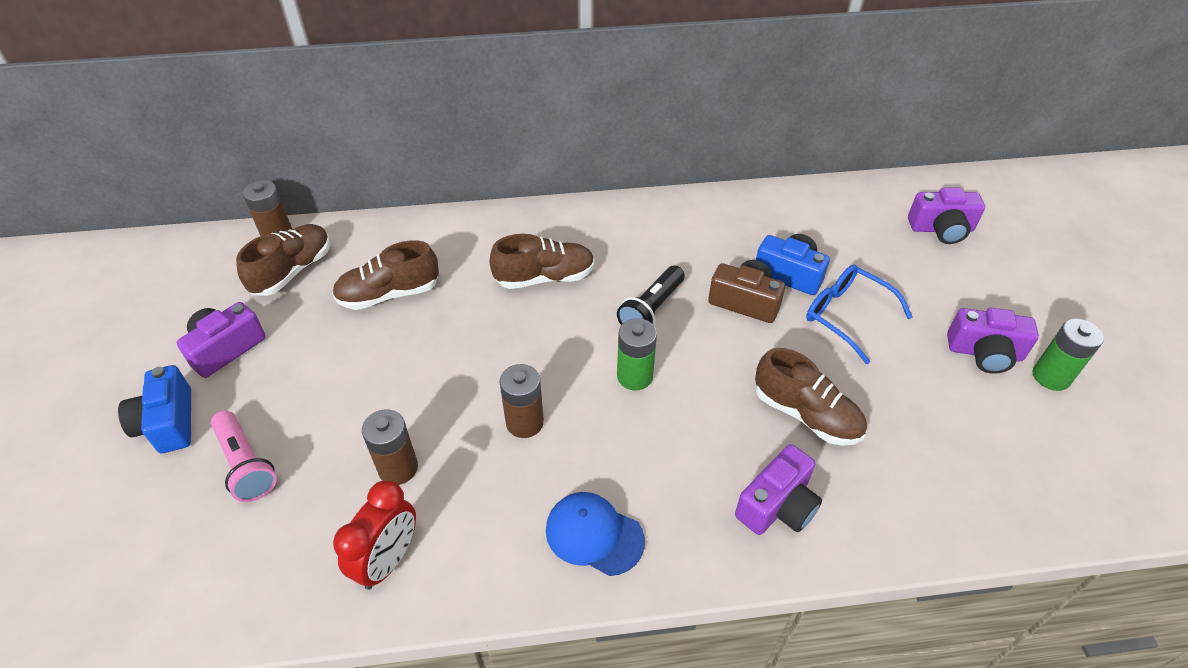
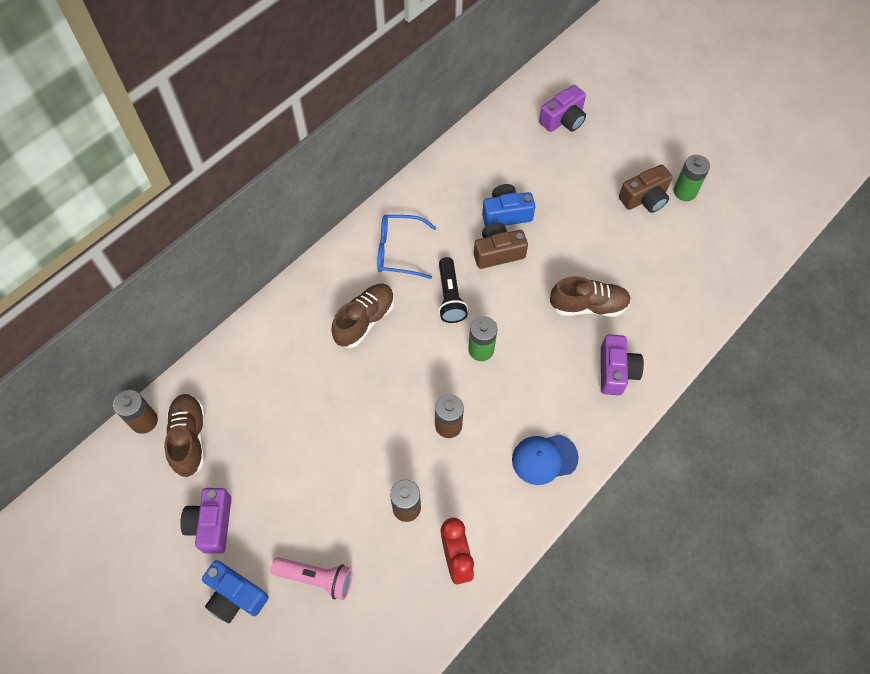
camera: 40 degrees left, 15 degrees up
brown shoe [332,240,439,310] -> none
blue glasses [806,265,913,364] -> blue glasses moved to [377,215,436,279]
purple camera [947,308,1039,374] -> brown camera [619,165,673,213]

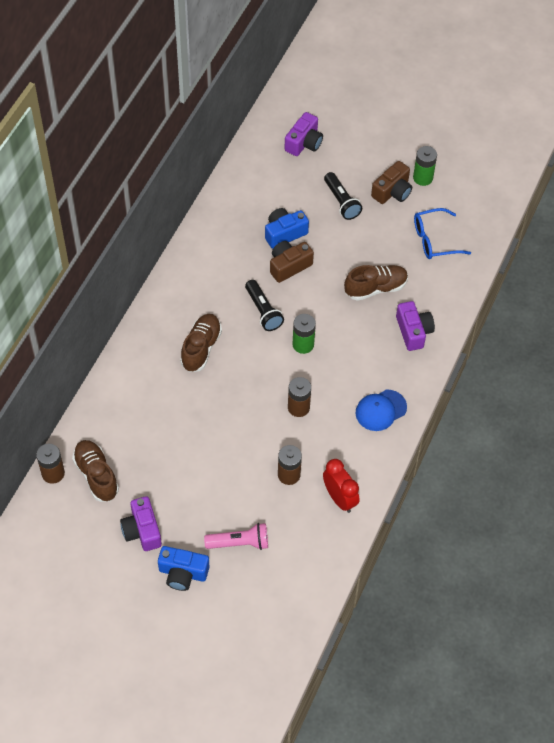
camera: 20 degrees left, 5 degrees down
blue glasses [377,215,436,279] -> blue glasses moved to [414,208,471,259]
none -> black flashlight [324,172,362,220]

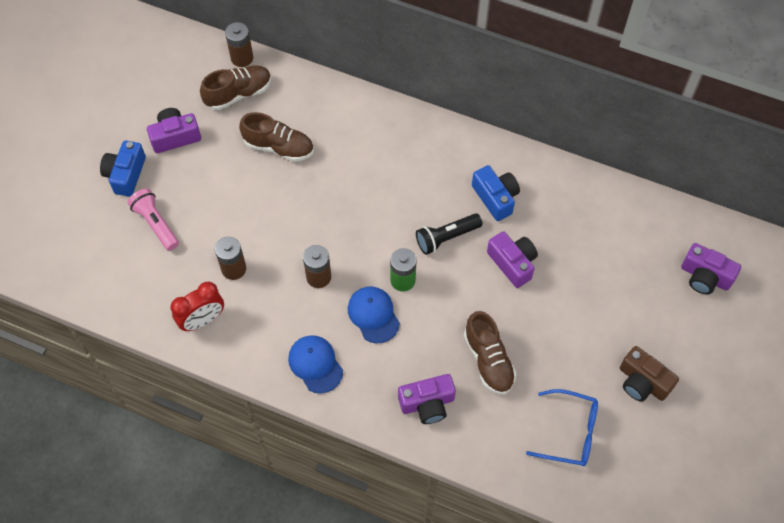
camera: 90 degrees right, 5 degrees up
brown shoe [180,314,222,372] -> brown shoe moved to [239,112,314,162]
pink flashlight [204,523,268,550] -> pink flashlight turned 150 degrees clockwise [128,188,179,251]
blue camera [265,208,309,249] -> blue camera moved to [472,165,520,221]
brown camera [270,241,314,283] -> purple camera [487,231,538,288]
black flashlight [324,172,362,220] -> none
green battery [413,146,437,186] -> none
blue glasses [414,208,471,259] -> blue glasses turned 120 degrees clockwise [526,389,598,466]
none -> blue cap [348,286,400,343]

